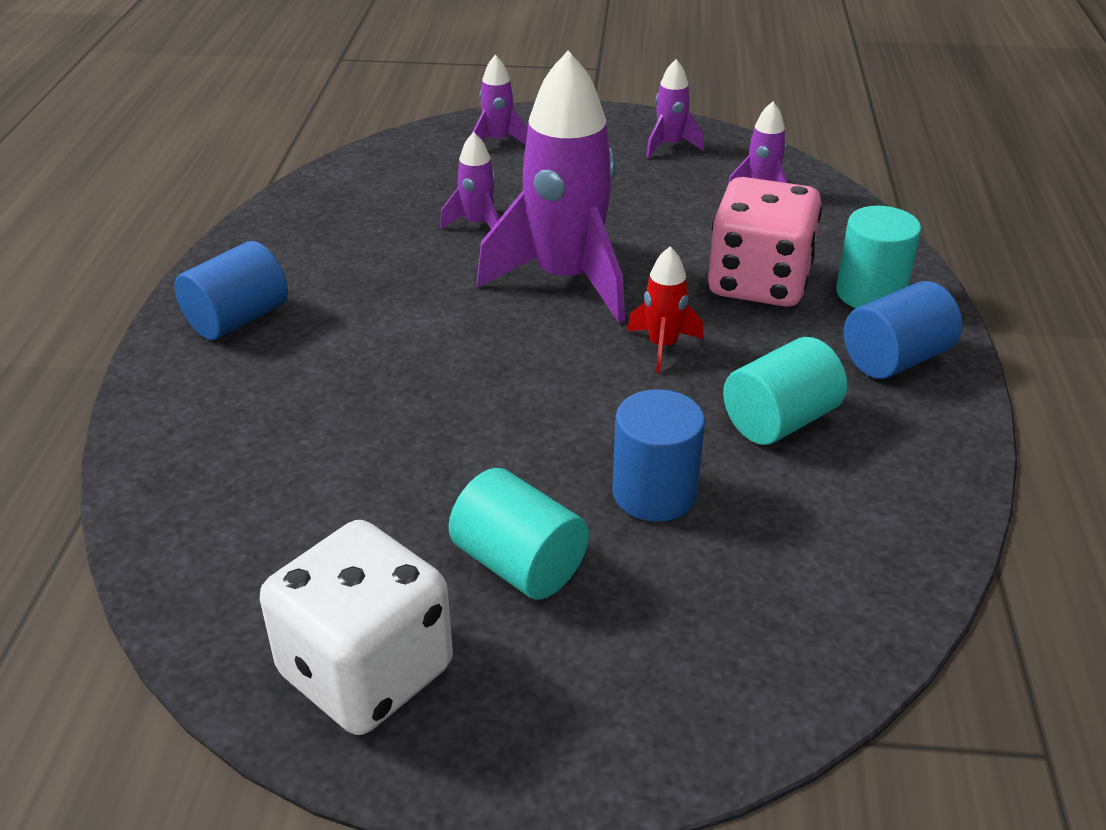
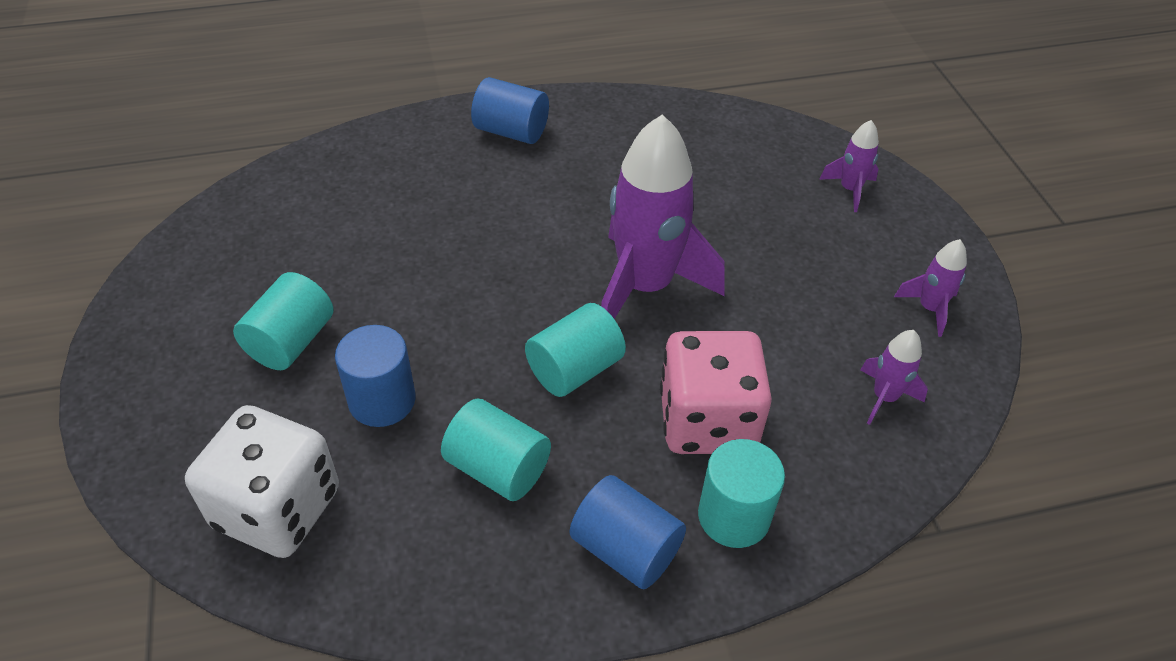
camera: 70 degrees right, 10 degrees up
white dice [260,520,453,735] -> white dice moved to [185,405,339,558]
purple rocket [440,132,499,229] -> none
red rocket [627,247,703,373] -> turquoise cylinder [525,303,626,397]

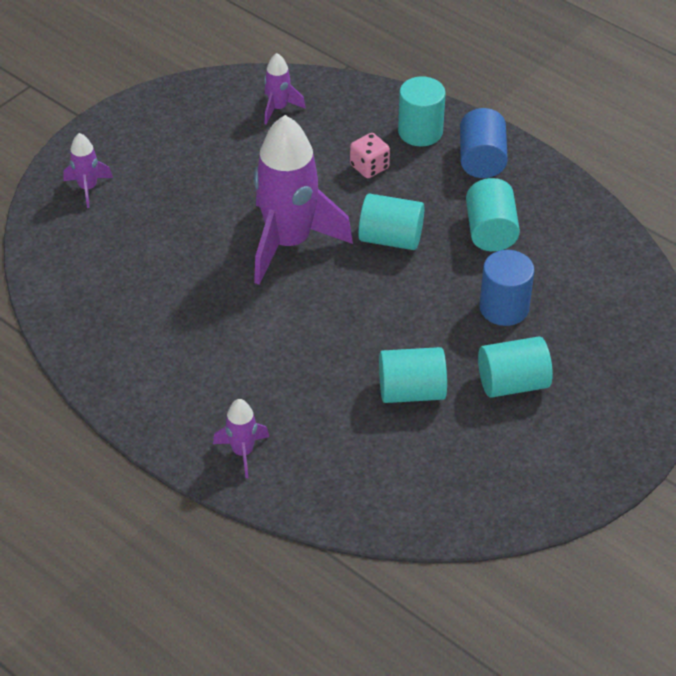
camera: 125 degrees left, 0 degrees up
white dice [185,405,339,558] -> none
blue cylinder [471,77,549,144] -> none
pink dice [660,331,772,454] -> pink dice [350,133,390,178], size x0.48
purple rocket [894,239,967,337] -> purple rocket moved to [213,399,269,478]
none -> turquoise cylinder [379,347,447,403]

